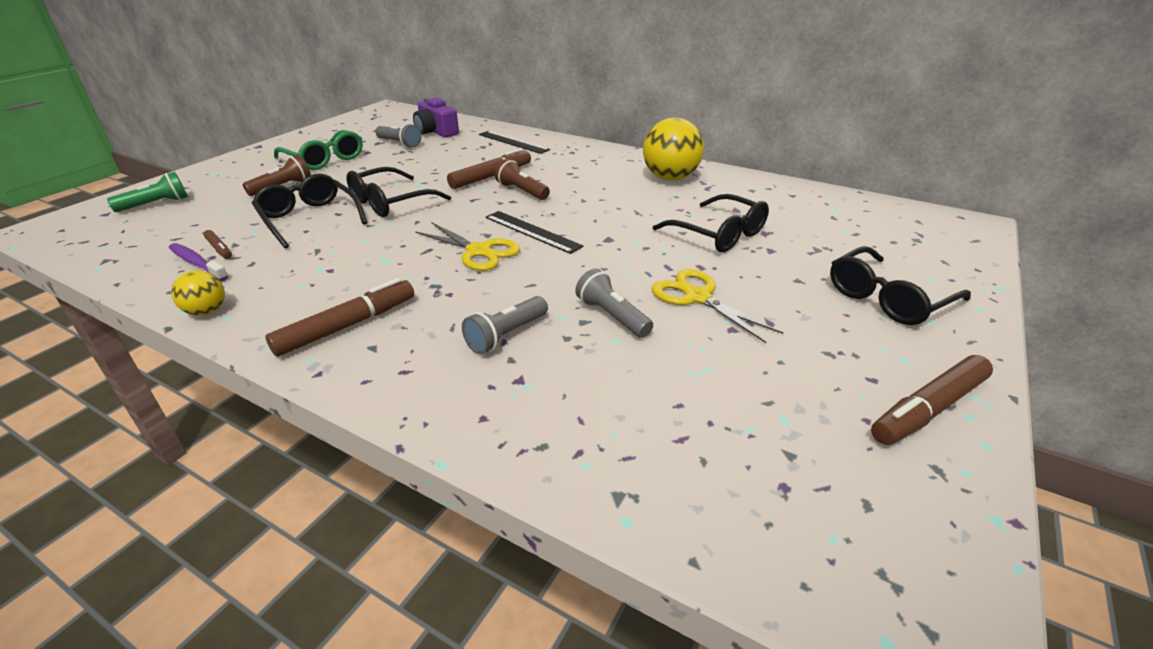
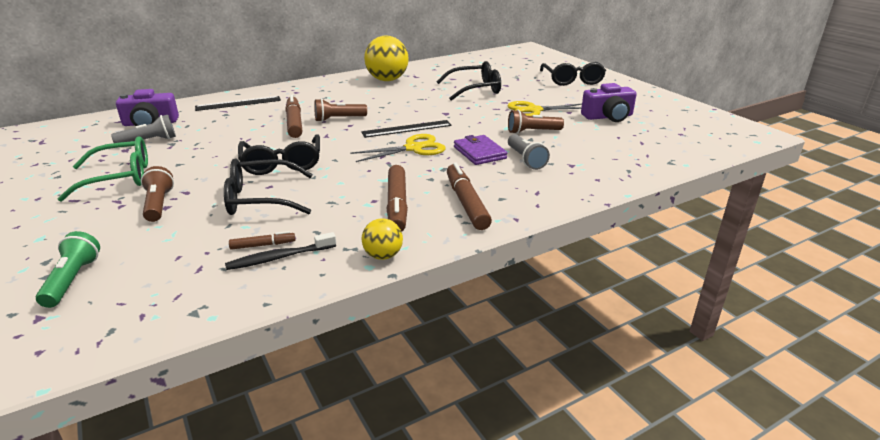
camera: 60 degrees left, 5 degrees down
purple toothbrush [169,243,228,281] -> black toothbrush [225,232,336,270]
grey flashlight [575,269,653,338] -> brown flashlight [508,110,564,134]
brown marker [871,355,993,445] -> brown marker moved to [387,165,408,232]
none -> purple wallet [454,135,507,165]
none -> purple camera [581,83,637,122]

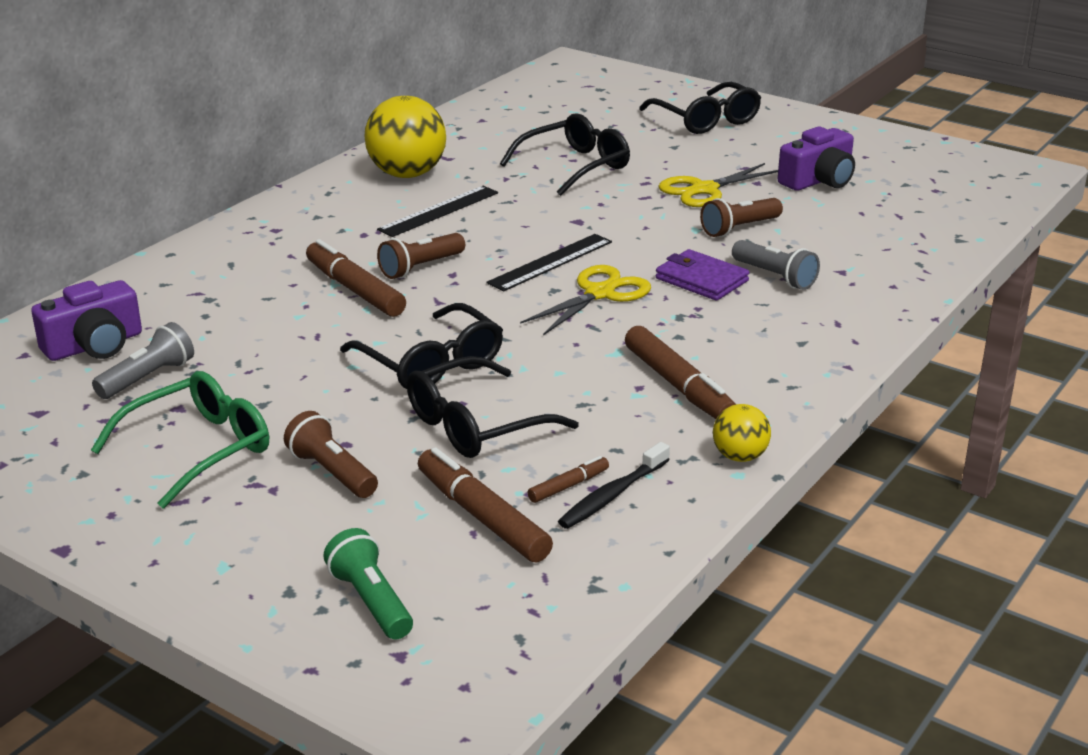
camera: 25 degrees left, 0 degrees up
black ruler [195,96,281,111] -> black ruler moved to [377,186,498,237]
brown marker [447,162,492,230] -> brown marker moved to [418,447,553,563]

